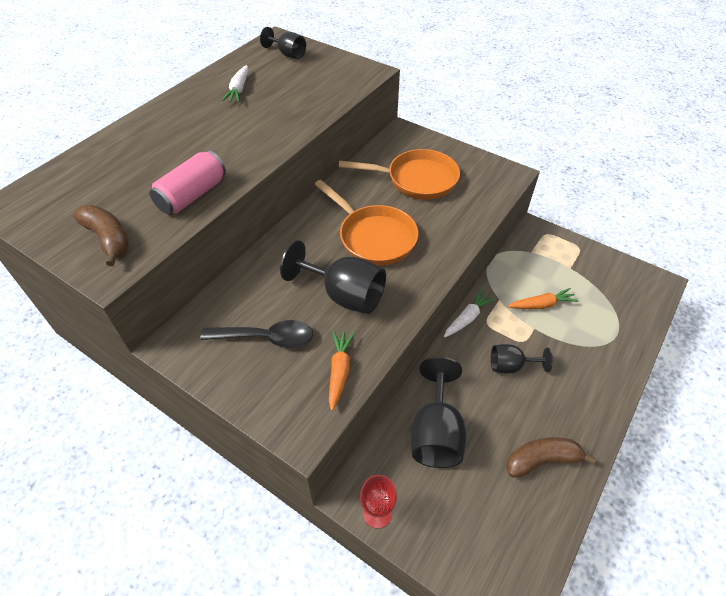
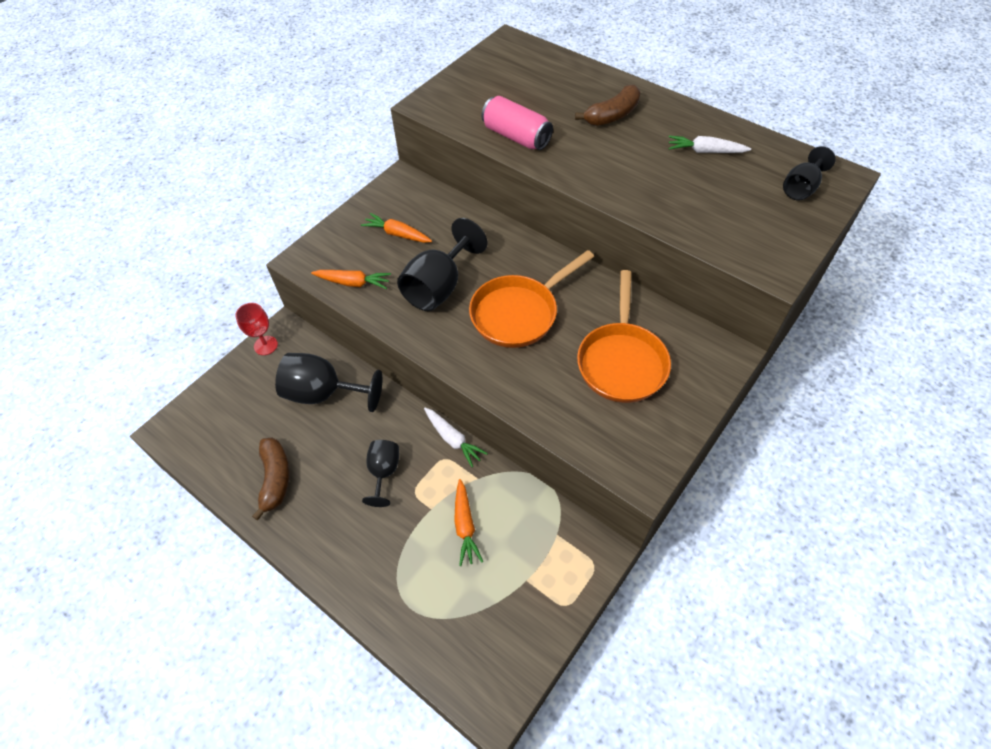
camera: 95 degrees right, 5 degrees up
brown banana [73,205,129,266] -> brown banana moved to [575,85,640,126]
black spoon [201,320,313,348] -> orange carrot [361,213,432,243]

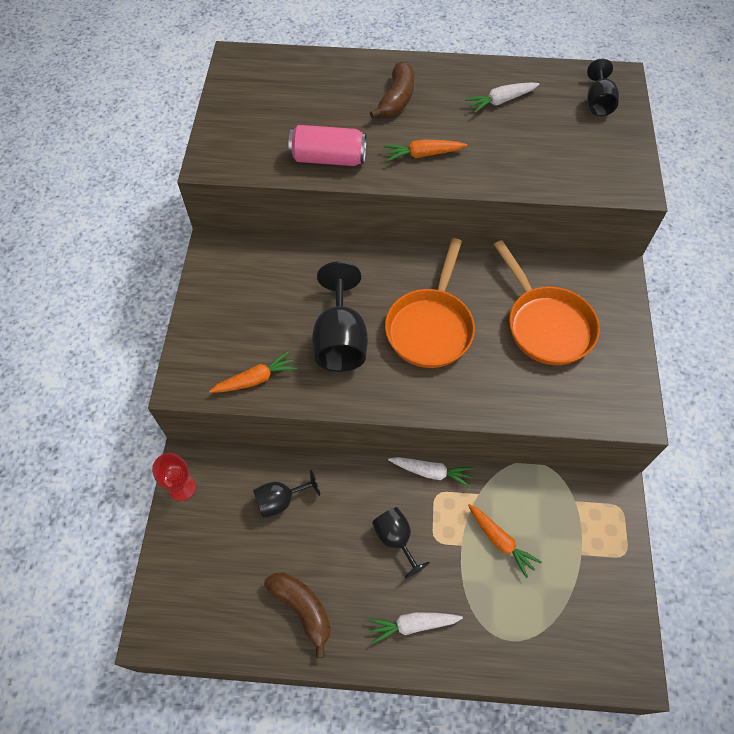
camera: 35 degrees left, 5 degrees up
black goblet [275,353,382,412] -> black goblet [253,470,320,518], size x0.60
orange carrot [361,213,432,243] -> orange carrot moved to [383,139,467,162]
none -> white carrot [368,612,463,644]

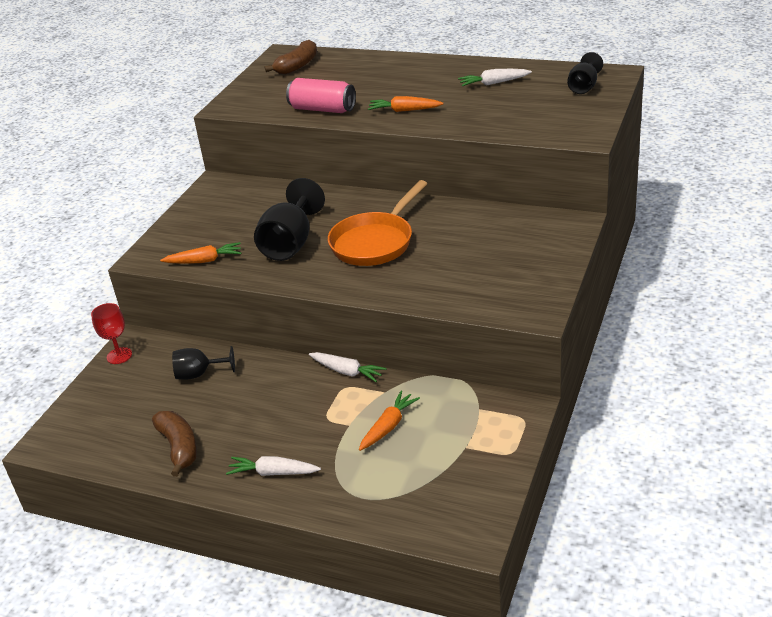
camera: 20 degrees right, 25 degrees down
brown banana [370,61,414,118] -> brown banana moved to [264,40,317,75]
black goblet [372,507,430,578] -> none
orange carrot [468,504,542,578] -> orange carrot turned 120 degrees counterclockwise [359,391,420,451]
orange pan [494,240,600,365] -> none

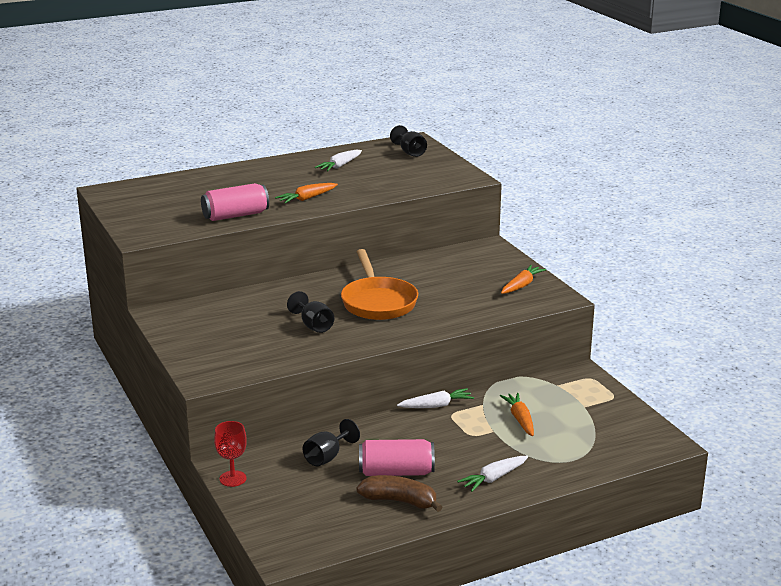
camera: 50 degrees left, 10 degrees down
orange carrot [160,242,241,264] -> orange carrot moved to [501,265,546,294]
black goblet [254,178,325,261] -> black goblet [287,291,334,333], size x0.60
brown banana [264,40,317,75] -> none
none -> pink can [359,439,435,476]

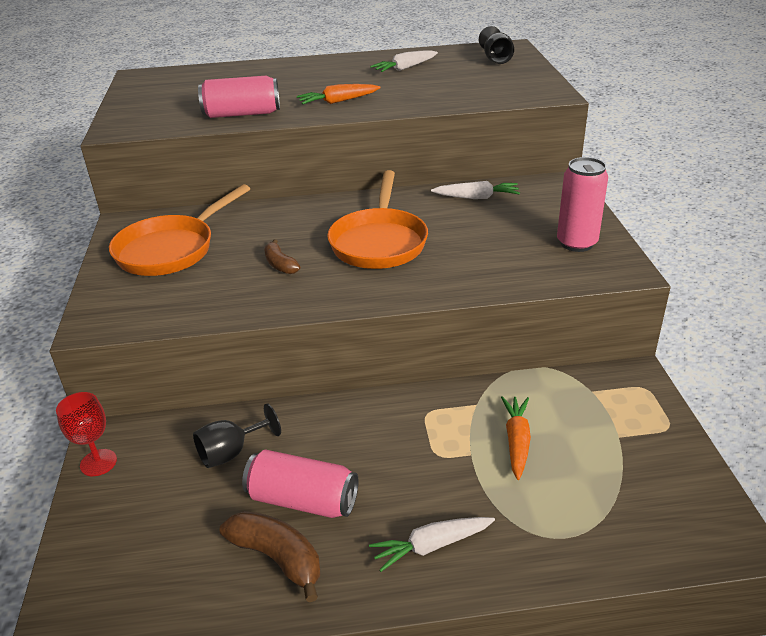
camera: 20 degrees right, 10 degrees up
black goblet [287,291,334,333] -> brown banana [264,239,300,274]
white carrot [397,388,474,408] -> white carrot moved to [431,181,520,199]
orange carrot [501,265,546,294] -> pink can [557,157,608,252]
none -> orange pan [109,184,250,276]

